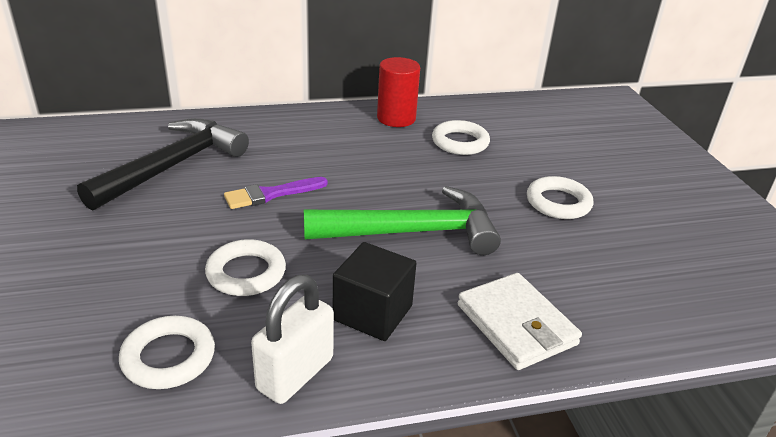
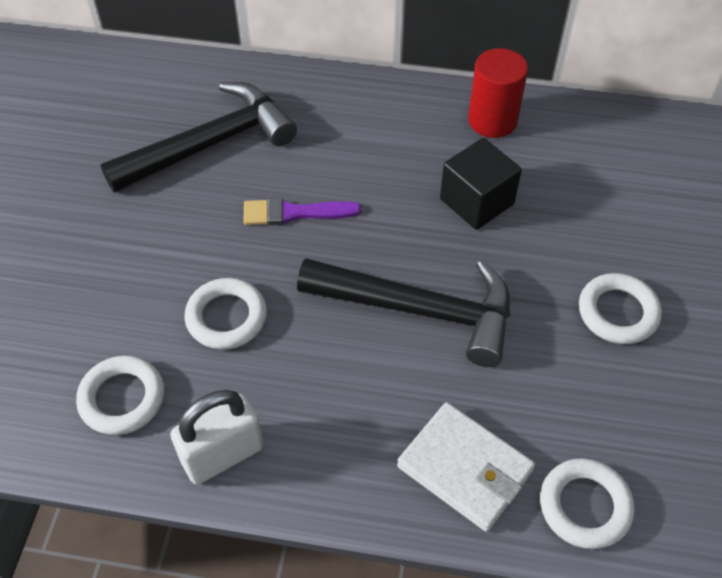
camera: 25 degrees right, 20 degrees up
green hammer [304,186,501,255] -> black hammer [297,258,510,367]
black cube [333,242,416,341] -> black cube moved to [440,138,522,230]
white ring [432,120,490,155] -> white ring moved to [540,458,635,549]
white wallet [458,273,582,370] -> white wallet turned 45 degrees counterclockwise [397,402,535,532]

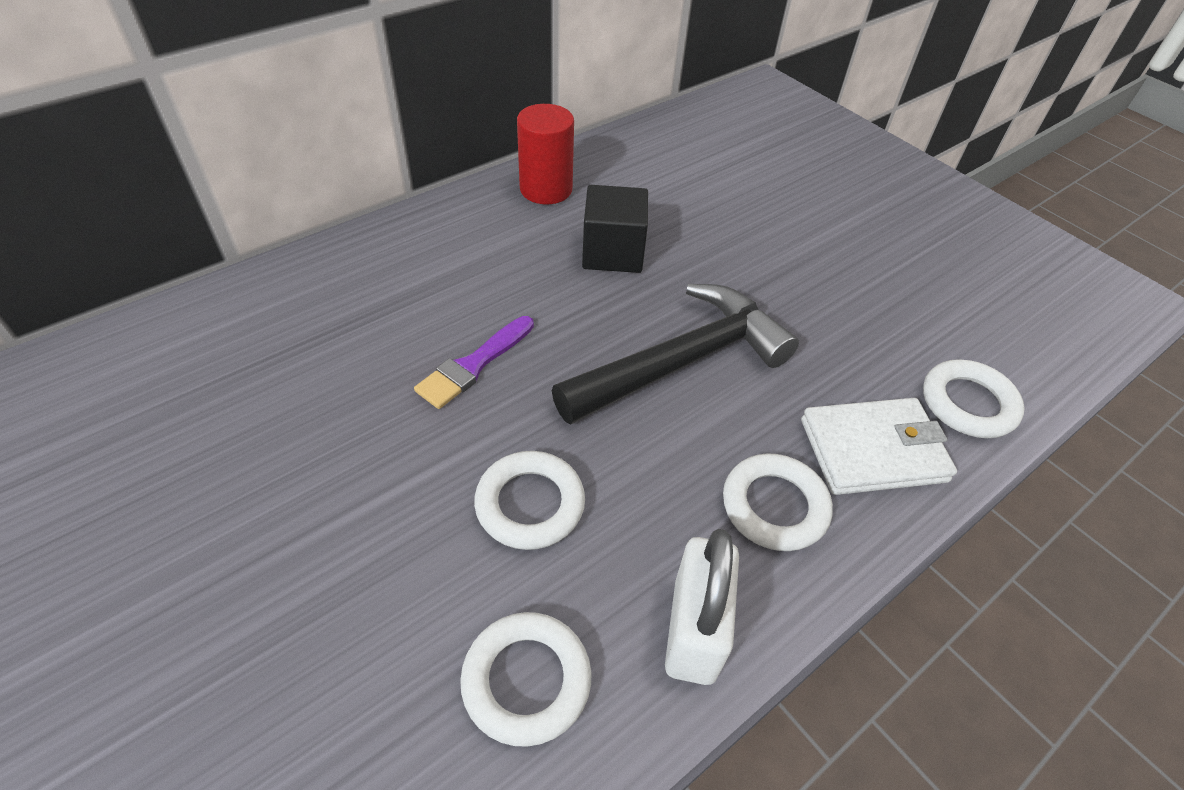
camera: 50 degrees left, 5 degrees down
black hammer [100,82,297,193] -> none
white ring [579,273,662,344] -> white ring moved to [723,453,833,551]

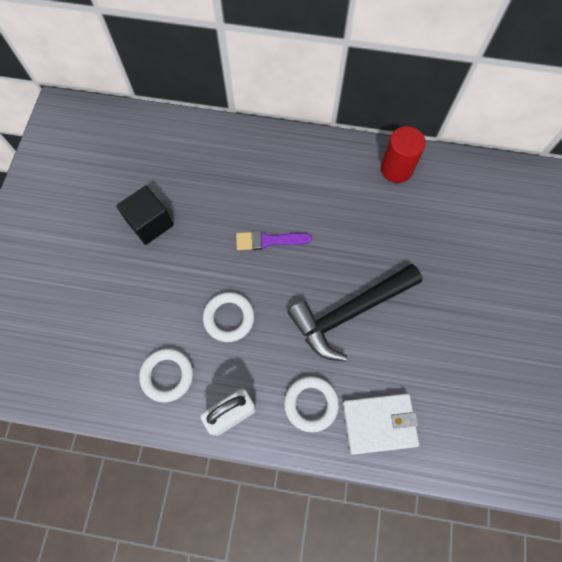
camera: 50 degrees right, 20 degrees up
black hammer [552,284,799,424] -> black hammer turned 135 degrees clockwise [287,264,422,362]
black cube [582,185,648,273] -> black cube moved to [116,186,174,245]
white wallet [801,398,957,495] -> white wallet turned 45 degrees counterclockwise [343,393,419,455]
white ring [923,359,1025,438] -> none

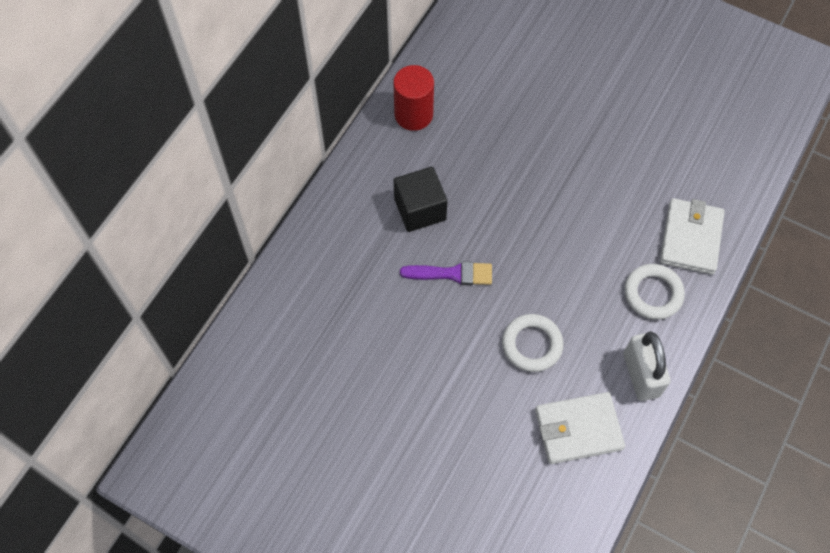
camera: 70 degrees left, 5 degrees down
black cube [116,186,174,245] -> black cube moved to [394,167,447,232]
white ring [139,348,193,403] -> white wallet [535,392,625,464]
purple brush [236,231,312,250] -> purple brush turned 105 degrees counterclockwise [400,262,492,285]
black hammer [287,264,422,362] -> none

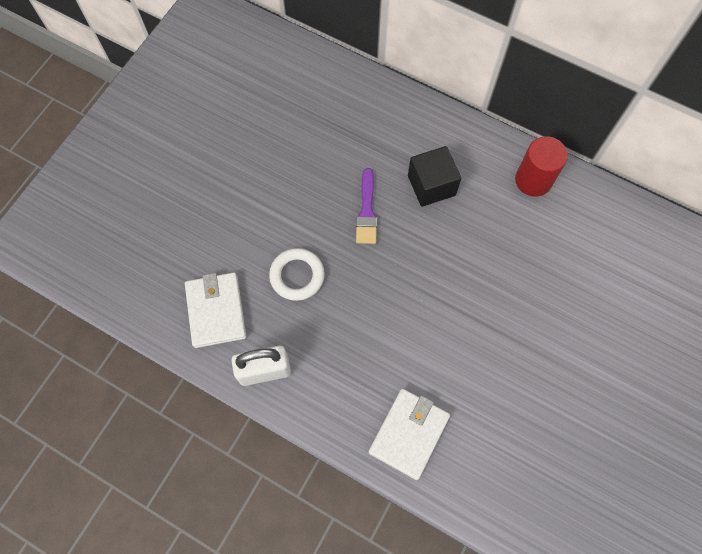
camera: 90 degrees right, 5 degrees up
white ring [625,264,685,320] -> none
white wallet [660,198,725,275] -> white wallet turned 75 degrees counterclockwise [368,389,450,480]

